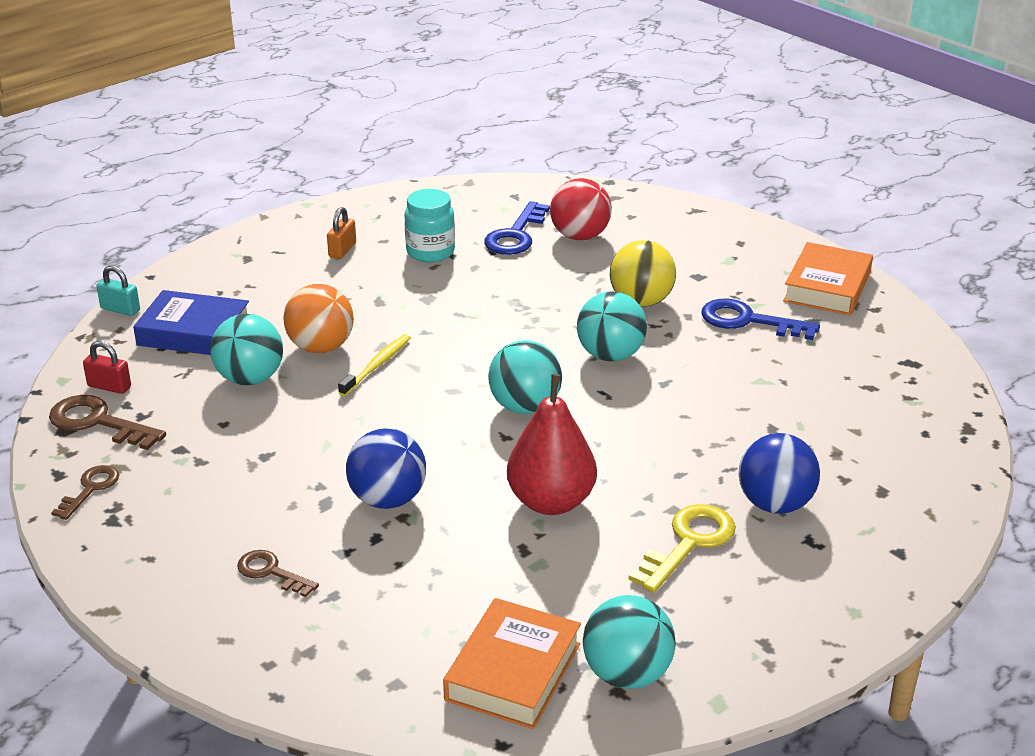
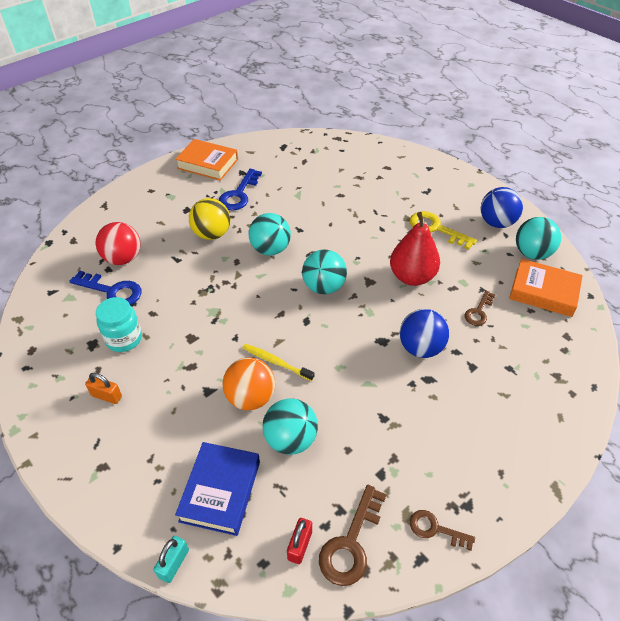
camera: 90 degrees left, 15 degrees up
brown key [237,550,319,597] -> brown key moved to [465,291,495,326]
blue ball [739,433,820,514] -> blue ball moved to [481,187,523,228]

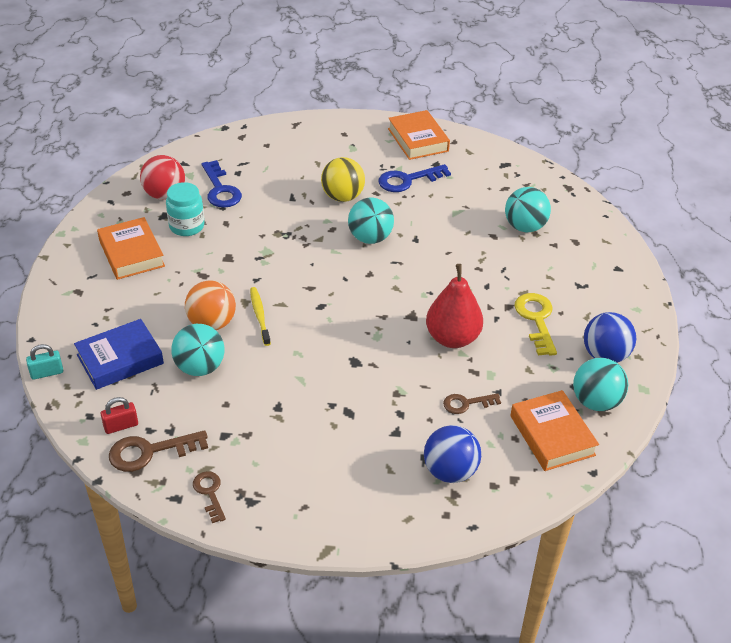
camera: 45 degrees right, 5 degrees down
orange padlock [85,373,122,404] -> orange book [97,217,165,280]
red ball [96,222,141,265] -> red ball moved to [140,155,185,200]
turquoise ball [302,249,347,294] -> turquoise ball moved to [505,187,551,232]
blue ball [400,309,449,358] -> blue ball moved to [424,425,481,483]

